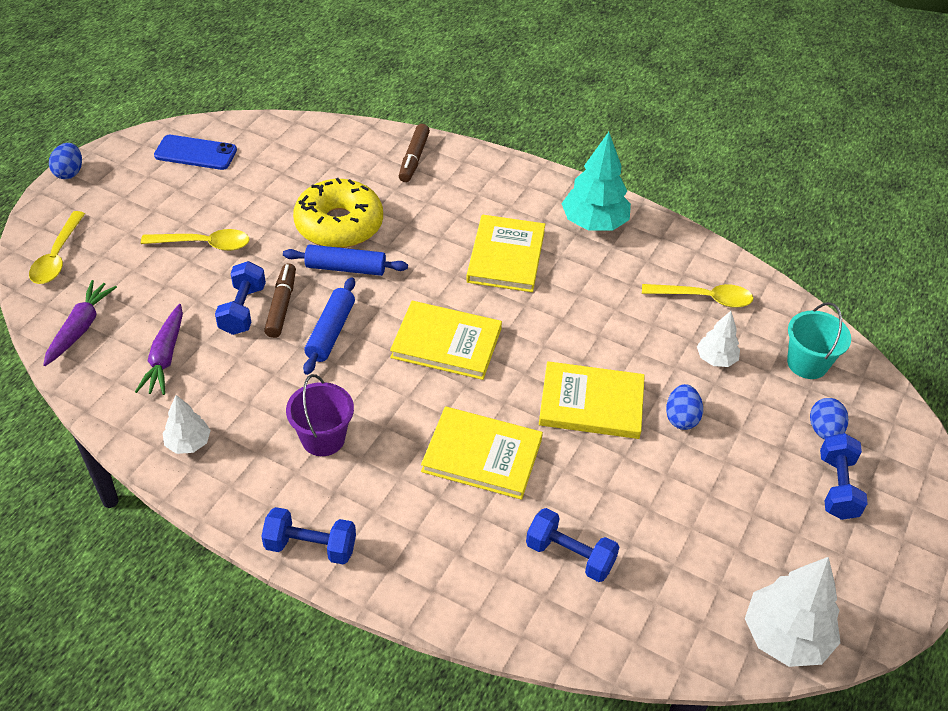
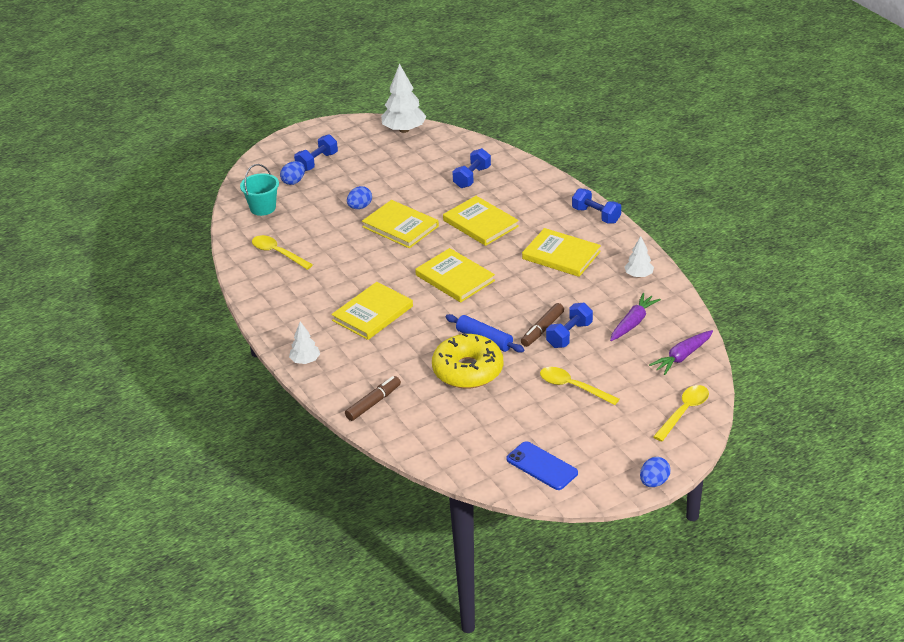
camera: 145 degrees left, 10 degrees down
purple bucket [286,374,354,456] -> yellow book [522,228,601,277]
blue rolling pin [303,277,355,375] -> none
blue dumbbell [526,508,619,582] -> blue dumbbell turned 60 degrees clockwise [452,148,491,188]
turquoise tree [561,132,631,231] -> none
white tree [697,311,740,367] -> white tree moved to [289,321,320,364]

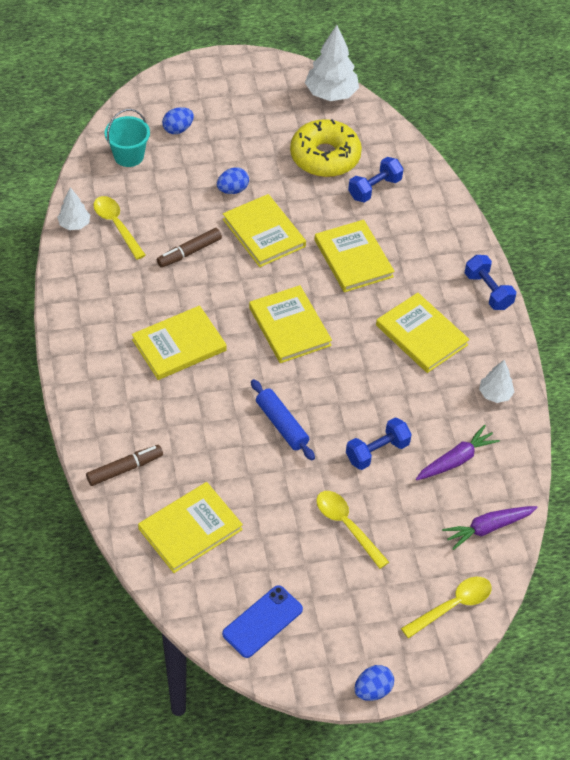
camera: 15 degrees right, 15 degrees up
white tree [289,321,320,364] -> white tree moved to [57,187,90,230]
blue dumbbell [294,134,338,171] -> none
yellow donut [432,333,503,389] -> yellow donut moved to [290,119,362,177]
blue phone [506,441,578,490] -> blue phone turned 75 degrees clockwise [222,585,303,658]
brown marker [521,303,564,347] -> brown marker moved to [157,228,222,268]
none -> yellow book [138,482,243,573]

